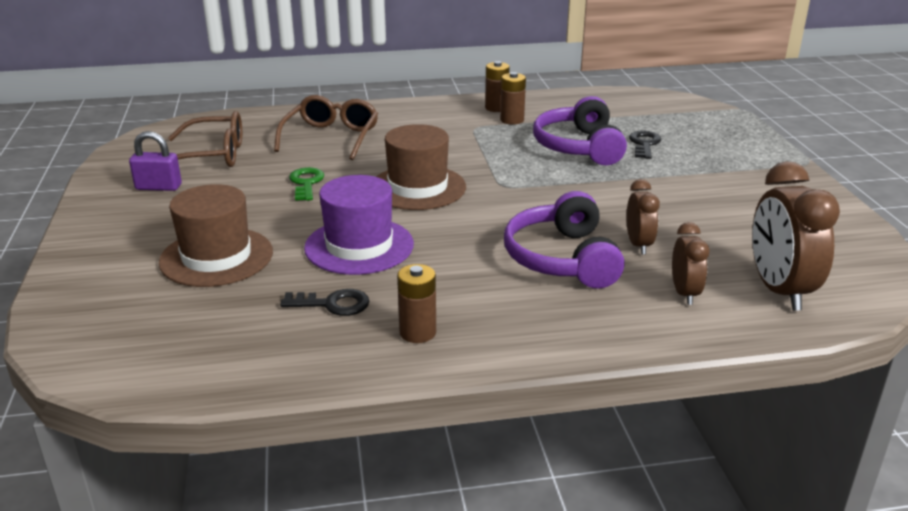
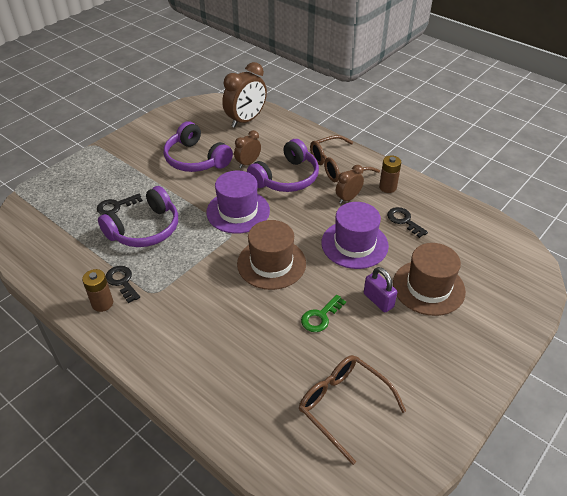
camera: 130 degrees left, 15 degrees up
purple padlock [129,131,182,191] -> purple padlock moved to [364,267,397,312]
brown glasses [274,95,378,160] -> brown glasses moved to [310,135,380,182]
brown battery [500,72,526,125] -> black key [106,266,140,303]
brown clock [672,222,710,305] -> brown clock moved to [336,165,364,204]
none -> purple headphones [164,121,233,172]
none -> purple hat [206,171,270,234]

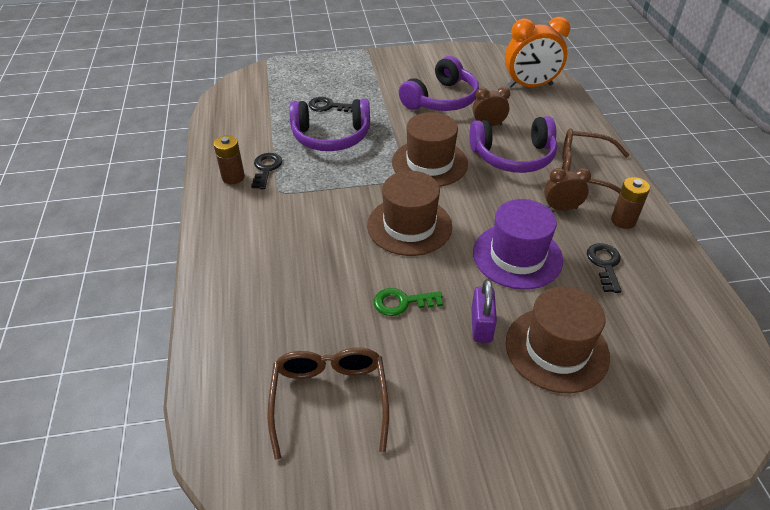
camera: 40 degrees right, 0 degrees up
purple headphones [164,121,233,172] -> purple headphones turned 135 degrees counterclockwise [399,56,479,111]
purple hat [206,171,270,234] -> brown hat [392,112,468,187]
brown clock [222,62,267,128] -> orange clock [505,17,570,88]

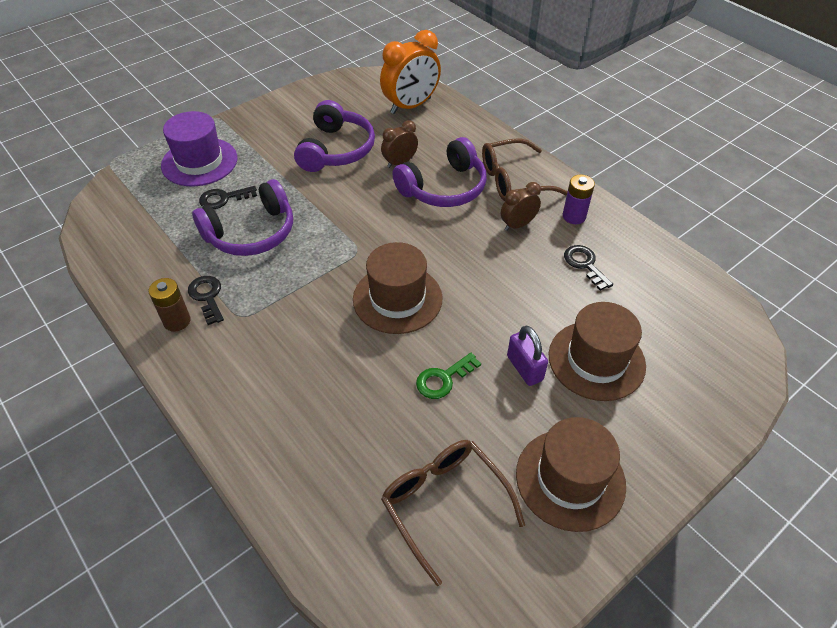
camera: 30 degrees left, 5 degrees up
brown hat [392,112,468,187] -> brown hat moved to [516,417,626,532]
purple hat [473,199,563,290] -> purple hat moved to [161,111,237,186]
brown battery [611,177,650,229] -> purple battery [563,174,595,224]

